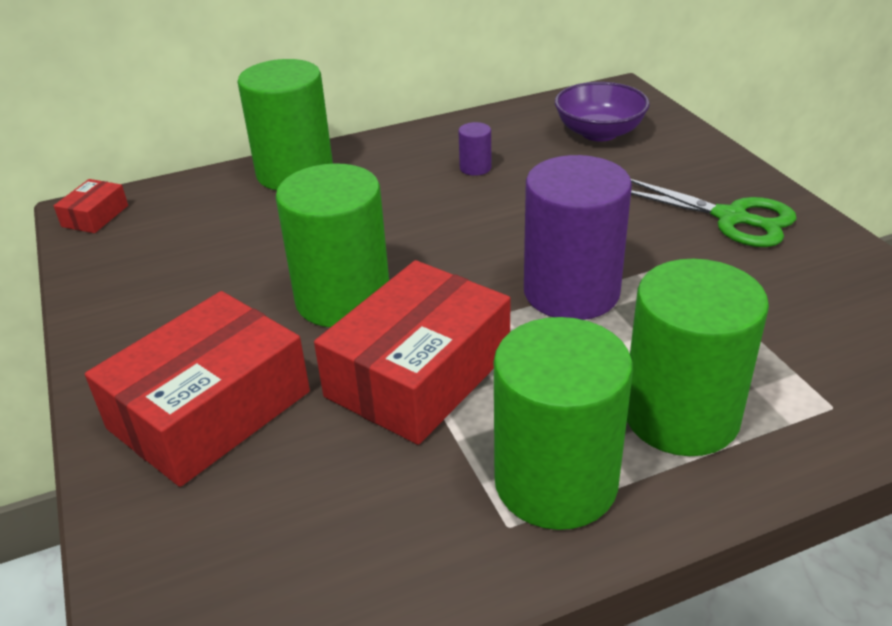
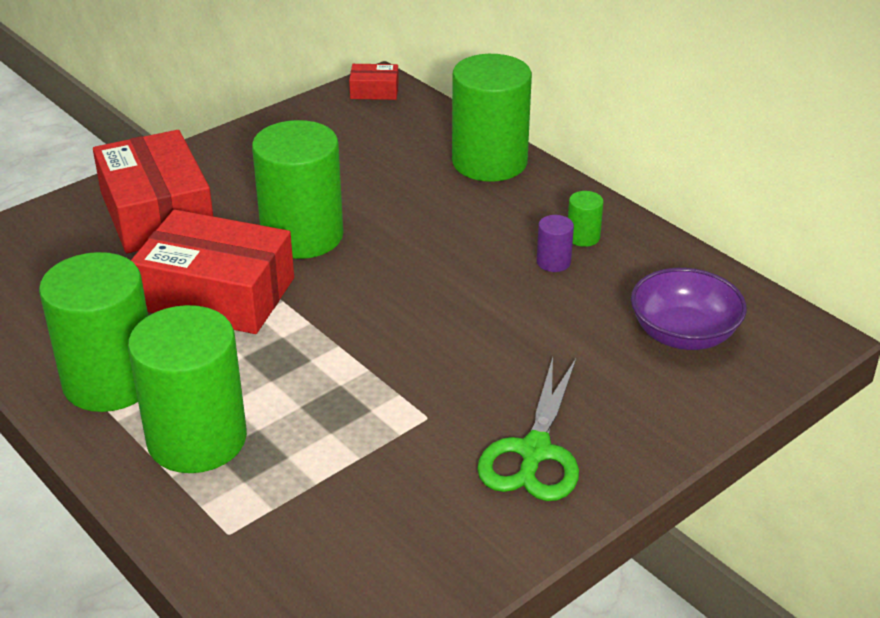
camera: 70 degrees right, 0 degrees up
red box [85,291,310,487] -> red box turned 45 degrees clockwise [93,130,213,253]
purple cylinder [524,155,632,320] -> none
none -> green cylinder [568,191,604,247]

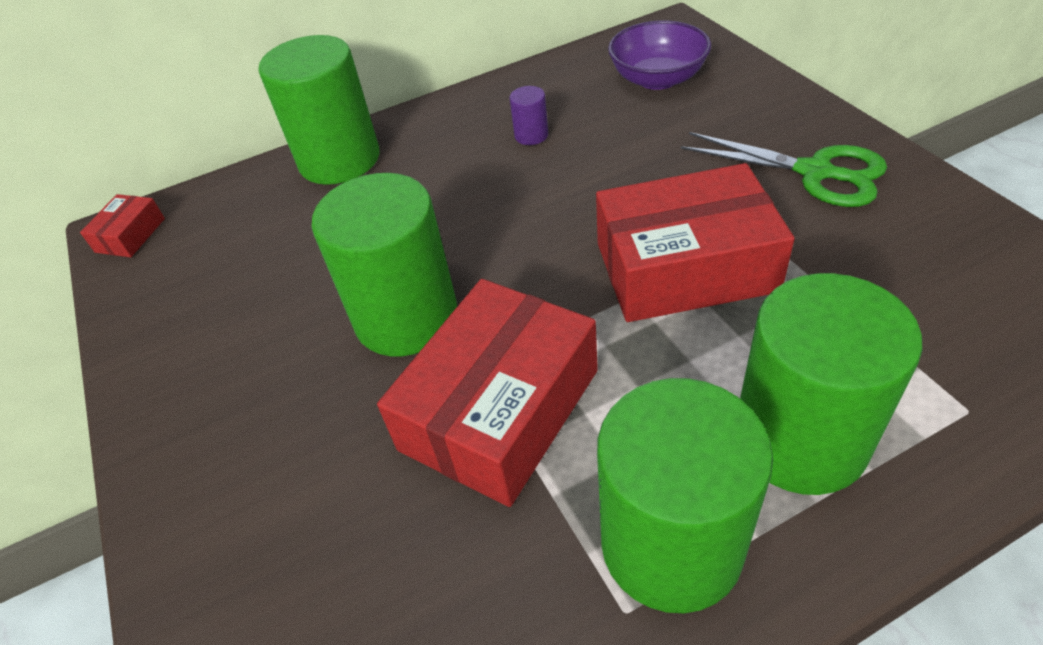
camera: 70 degrees left, 10 degrees up
red box [93,130,213,253] -> red box moved to [596,163,795,322]
green cylinder [568,191,604,247] -> none

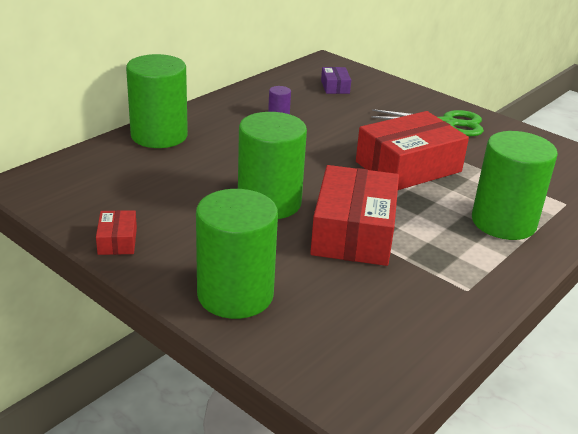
camera: 30 degrees left, 15 degrees down
red box [80,194,165,257] -> red box moved to [96,210,137,255]
green cylinder [597,378,773,613] -> green cylinder moved to [196,189,278,319]
purple bowl [608,20,711,90] -> purple box [321,67,351,94]

